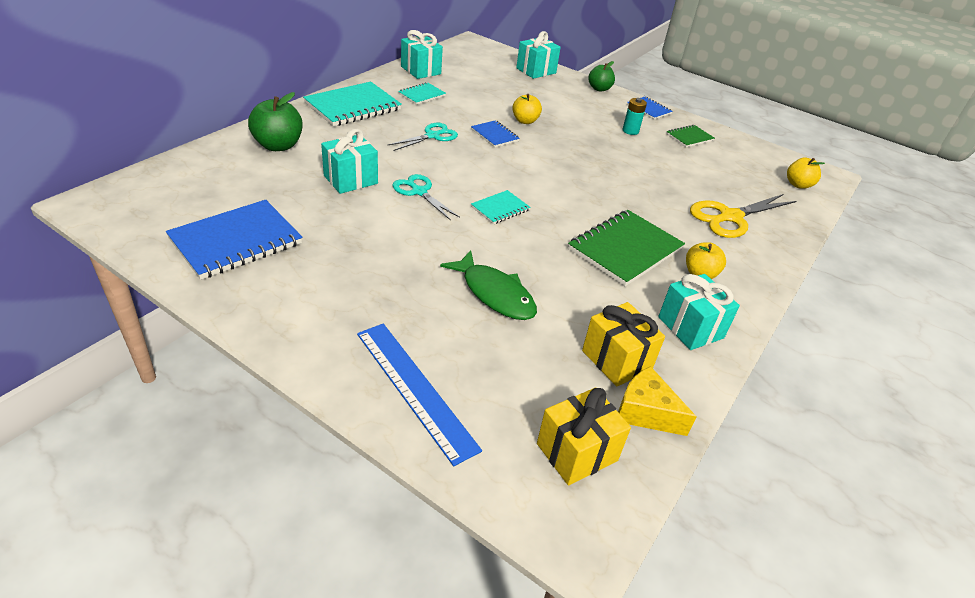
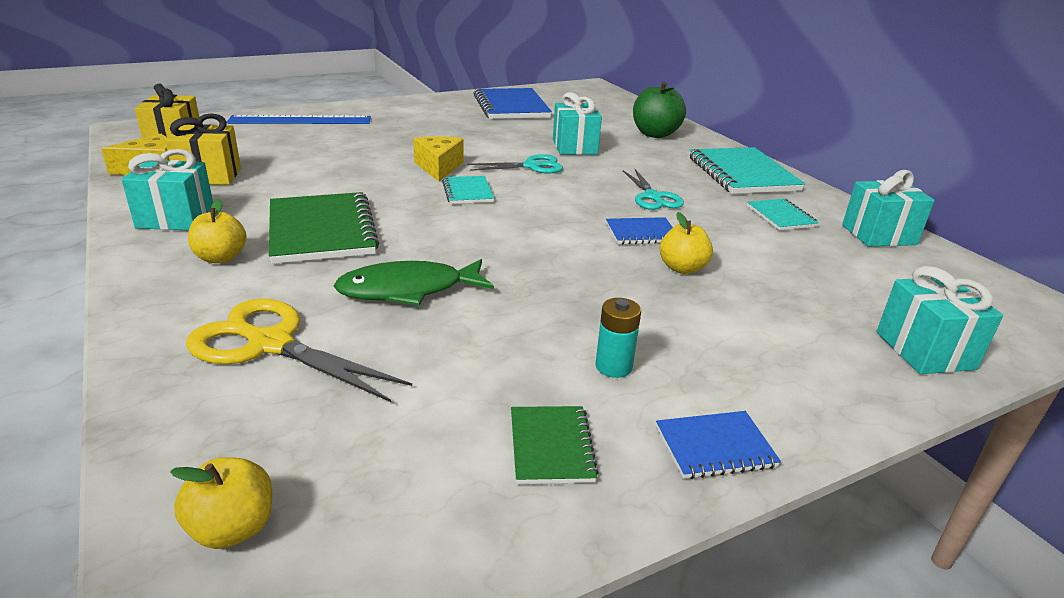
camera: 120 degrees right, 10 degrees down
green fish [440,250,537,320] -> green fish moved to [334,259,494,306]
green apple [588,61,615,91] -> none
yellow scissors [690,194,796,238] -> yellow scissors turned 60 degrees counterclockwise [186,298,412,402]
none -> yellow cheese [413,136,464,182]

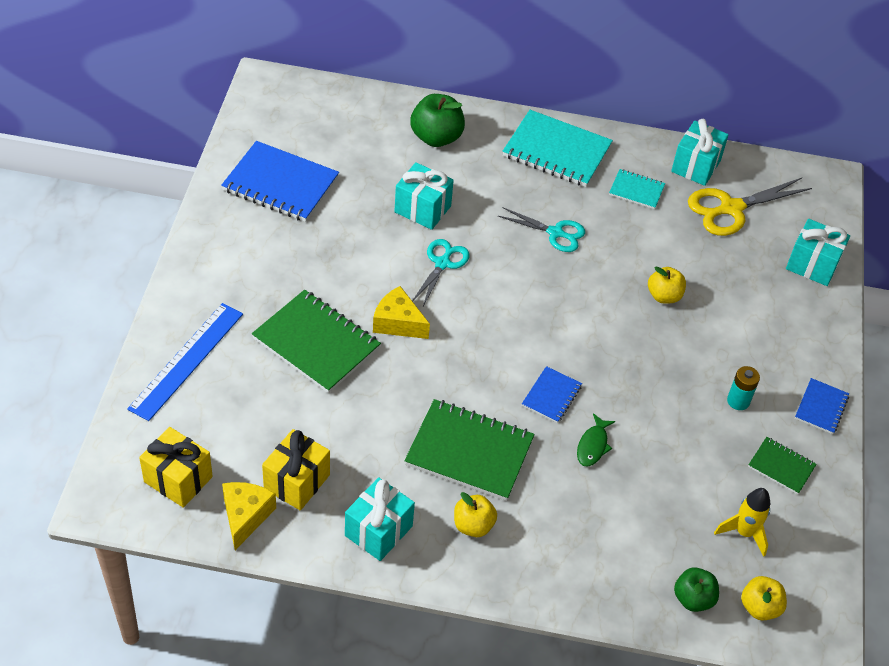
camera: 55 degrees left, 20 degrees up
yellow scissors [186,298,412,402] -> yellow scissors moved to [688,178,812,236]
green fish [334,259,494,306] -> green fish [577,413,615,466], size x0.57
turquoise notebook [442,176,494,204] -> none
blue notebook [606,217,673,245] -> blue notebook moved to [522,366,582,423]
none -> green notebook [252,290,381,393]
none -> green apple [674,567,719,612]
none -> yellow rocket [714,488,770,557]

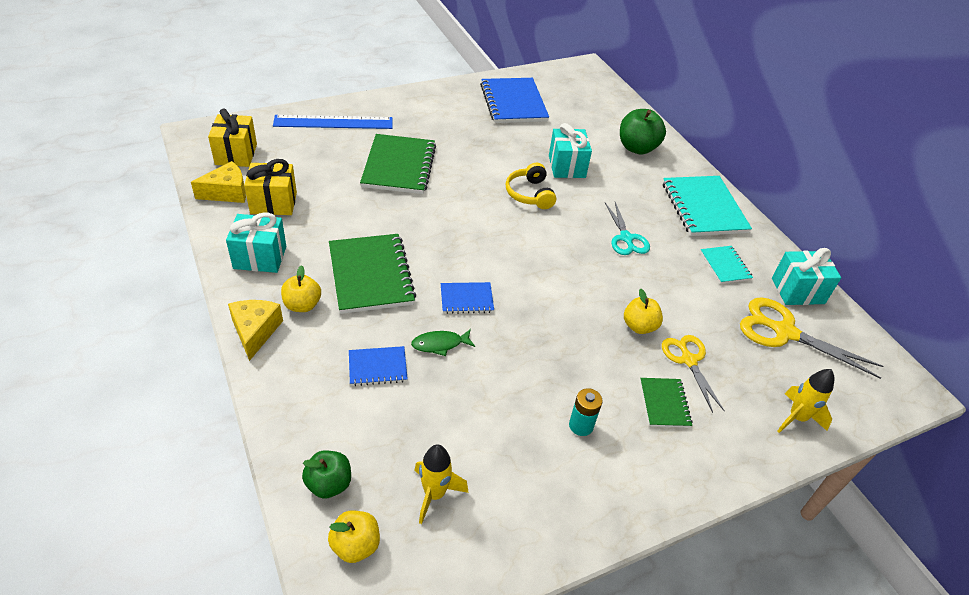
camera: 55 degrees right, 5 degrees down
yellow cheese [373,286,430,339] -> yellow cheese moved to [228,300,283,361]
turquoise scissors [412,239,469,306] -> yellow headphones [506,163,556,209]
green notebook [748,437,817,494] -> green notebook moved to [640,378,693,428]
turquoise gift [786,219,850,286] -> yellow rocket [778,369,834,433]
blue notebook [795,378,849,434] -> blue notebook moved to [349,346,408,386]
none -> yellow scissors [662,335,724,413]

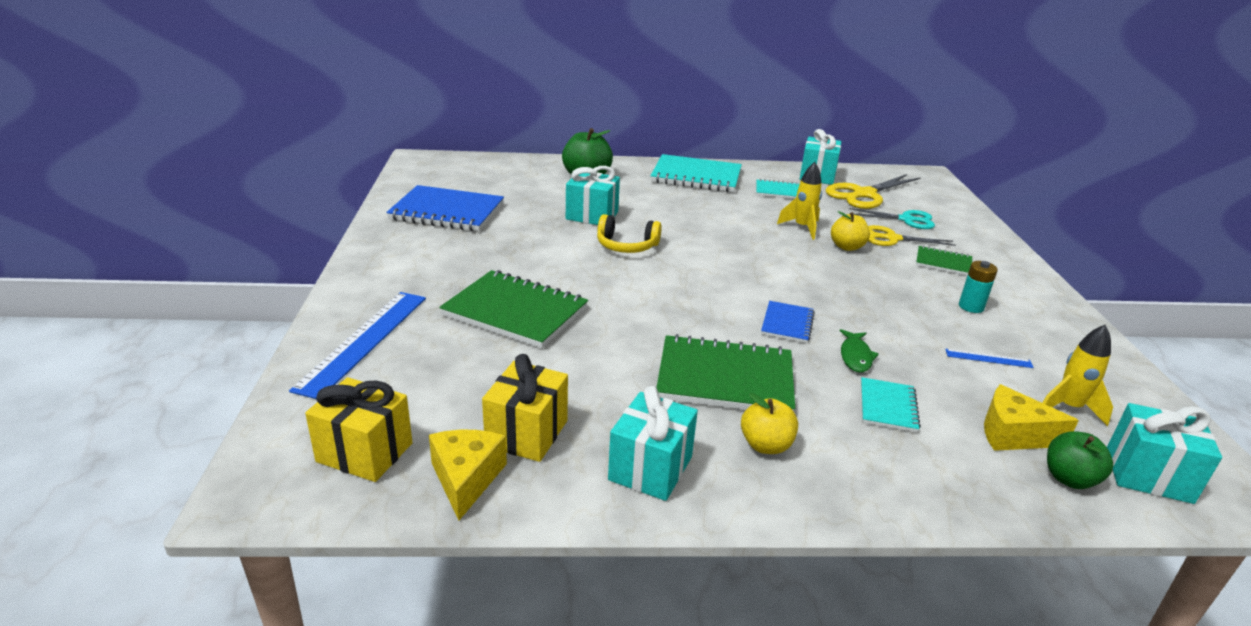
camera: 65 degrees left, 15 degrees down
yellow cheese [228,300,283,361] -> yellow cheese moved to [984,384,1079,451]
yellow apple [328,511,380,563] -> turquoise gift [1107,403,1222,504]
blue notebook [349,346,408,386] -> turquoise notebook [861,377,921,432]
turquoise scissors [605,202,650,255] -> turquoise scissors moved to [849,208,935,229]
yellow rocket [778,369,834,433] -> yellow rocket moved to [777,162,822,240]
none -> blue ruler [945,349,1034,368]

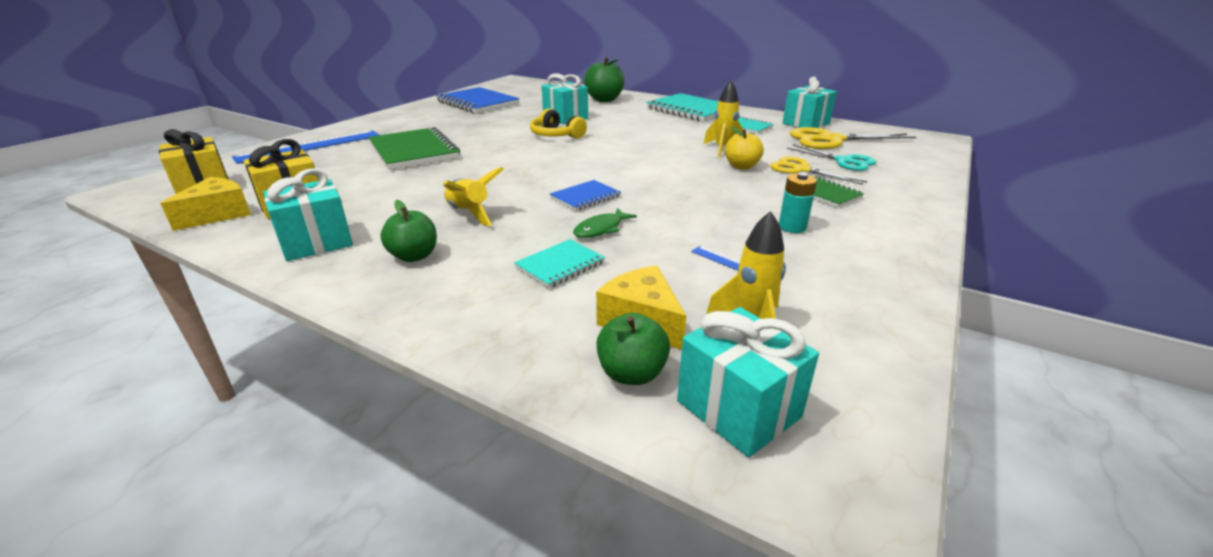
camera: 35 degrees right, 0 degrees up
green notebook [656,334,795,411] -> yellow rocket [443,167,504,226]
yellow apple [741,393,798,454] -> green apple [381,200,437,262]

